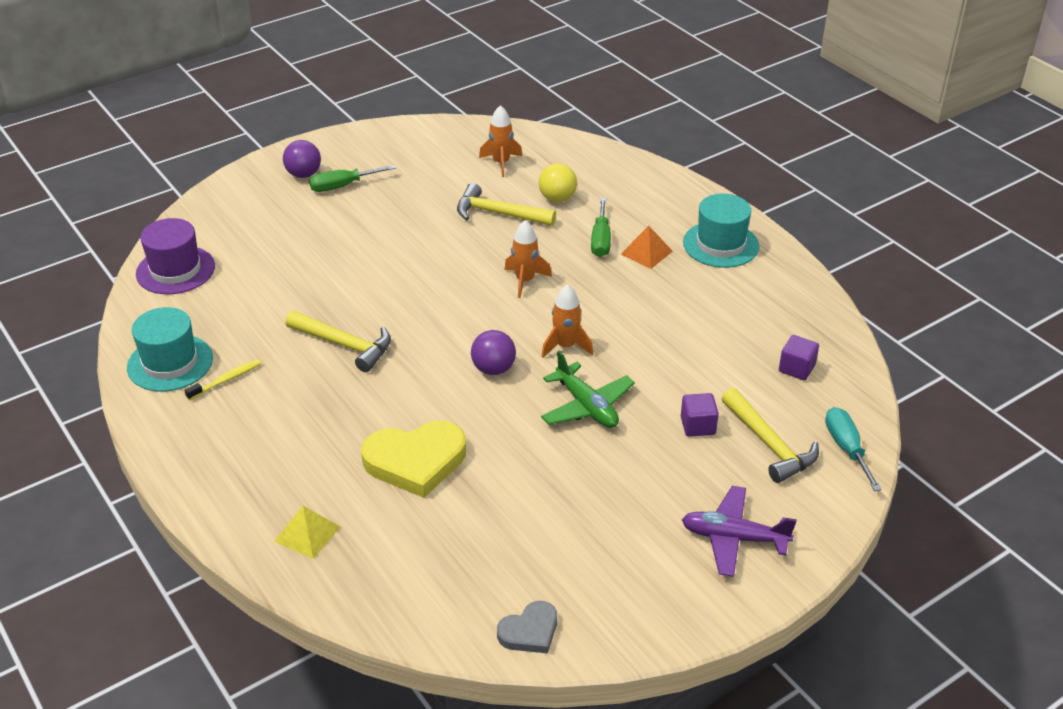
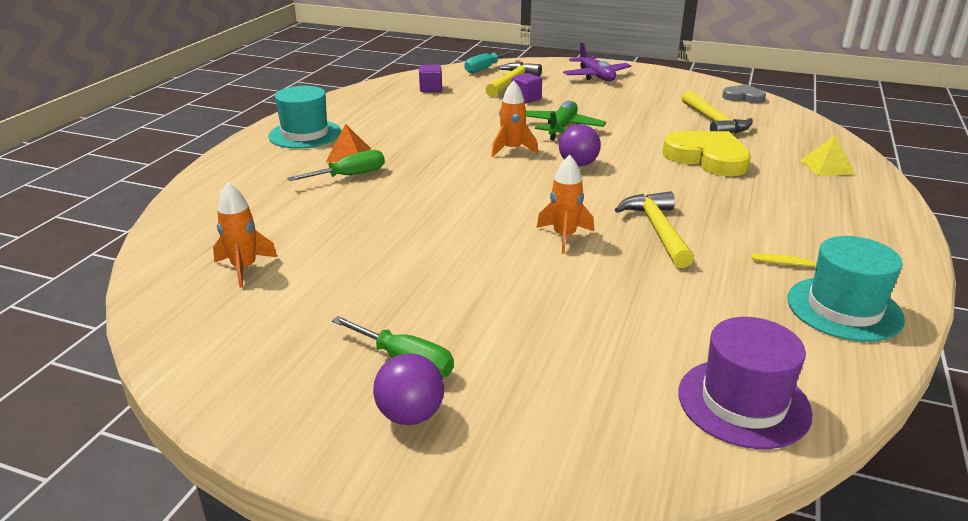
camera: 125 degrees left, 10 degrees down
yellow hammer [457,183,556,226] -> yellow hammer moved to [682,91,753,133]
orange rocket [505,220,552,298] -> orange rocket moved to [537,155,594,254]
yellow ball [539,163,577,202] -> none

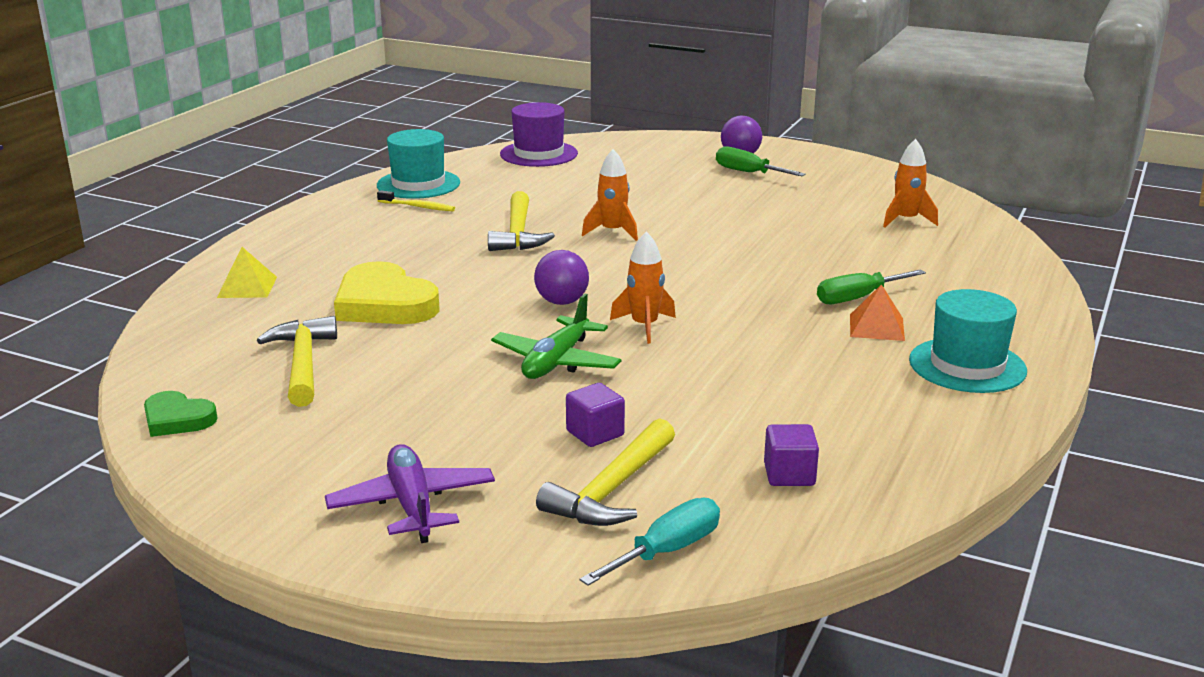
camera: 175 degrees left, 5 degrees down
grey heart [722,84,766,104] -> green heart [144,391,217,437]

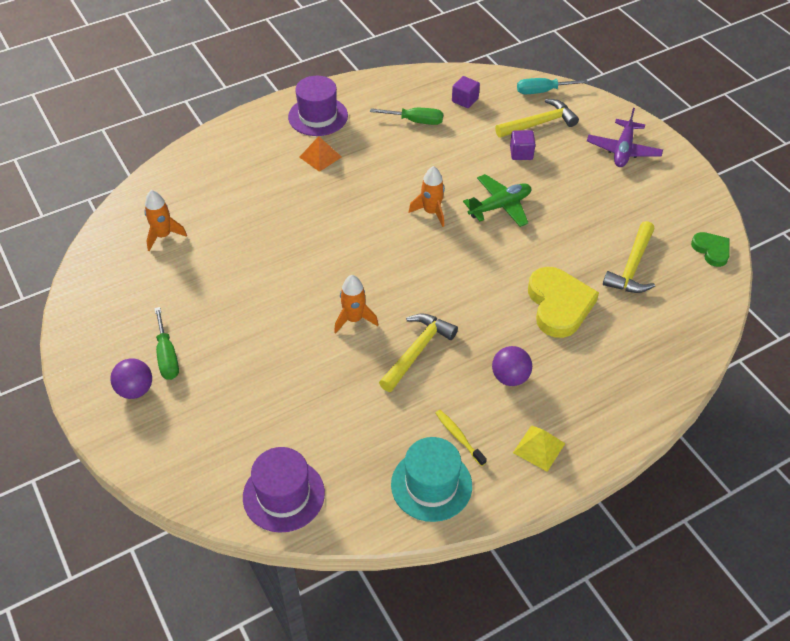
camera: 145 degrees left, 25 degrees up
yellow pyramid [217,247,277,298] -> yellow pyramid moved to [513,425,566,472]
purple ball [534,250,589,305] -> purple ball moved to [492,346,532,386]
green screwdriver [817,269,926,304] -> green screwdriver moved to [370,108,443,125]
turquoise hat [909,289,1027,393] -> purple hat [288,76,348,136]

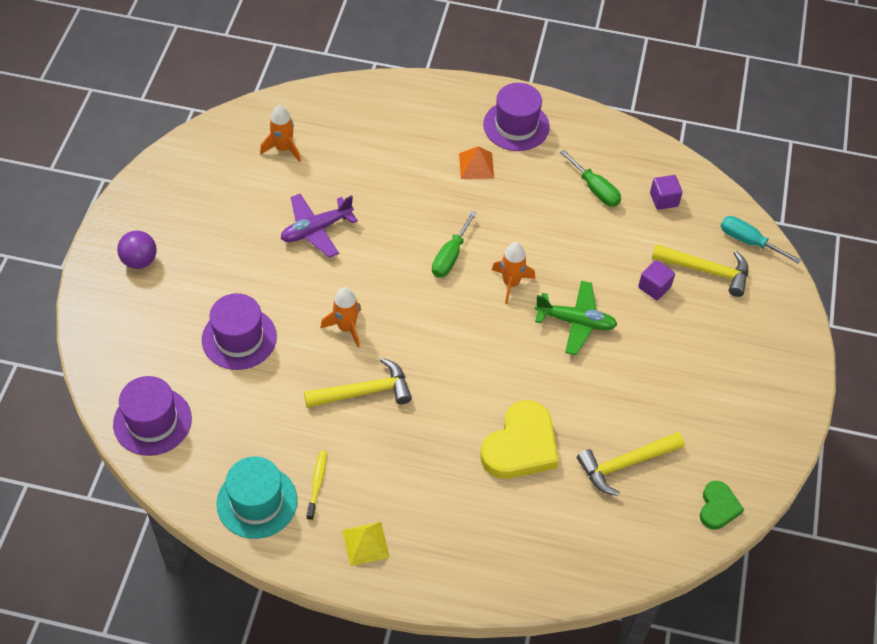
camera: 40 degrees right, 5 degrees up
green screwdriver [154,307,179,380] -> green screwdriver moved to [432,211,477,277]
purple ball [492,346,532,386] -> none
purple plane [587,108,663,167] -> purple plane moved to [281,194,358,258]
none -> purple hat [202,293,277,370]

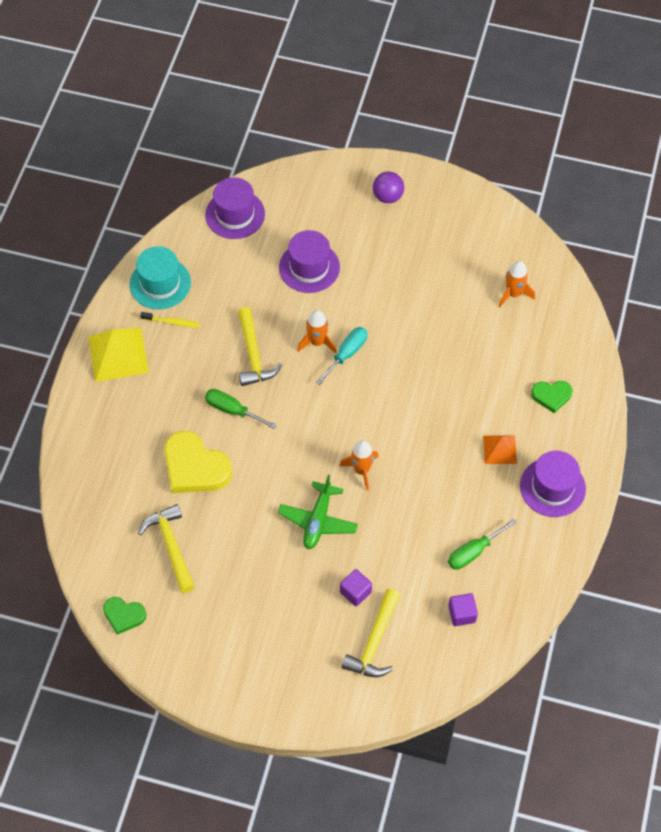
camera: 95 degrees right, 5 degrees up
purple plane [281,194,358,258] -> none
yellow pyramid [342,522,390,566] -> yellow pyramid [88,328,149,382], size x1.73
green screwdriver [432,211,477,277] -> green screwdriver moved to [205,389,277,429]
turquoise screwdriver [721,216,801,264] -> turquoise screwdriver moved to [316,327,367,385]
none -> green heart [531,381,573,413]

